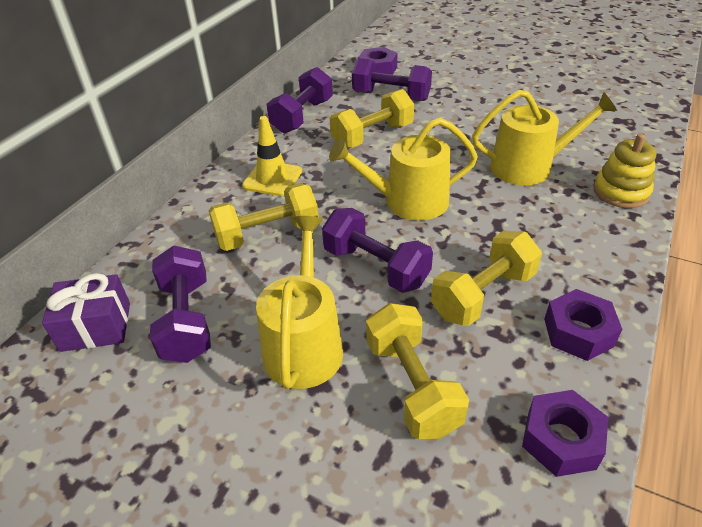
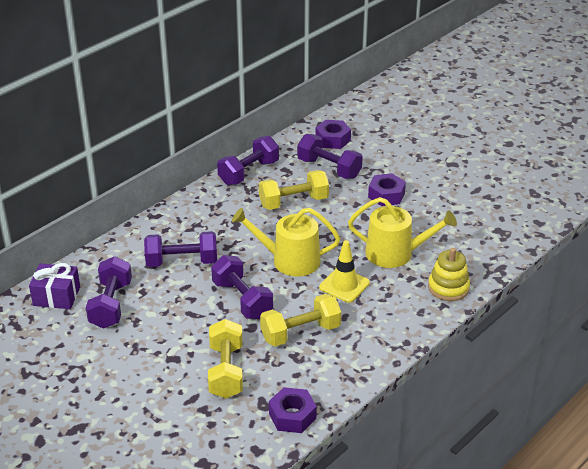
camera: 15 degrees right, 5 degrees down
yellow dumbbell [209,183,318,251] -> purple dumbbell [144,231,217,267]
yellow traffic cone [242,116,302,196] -> yellow traffic cone moved to [319,240,370,303]
yellow watering can [256,216,343,389] -> none
purple nut [544,289,622,361] -> purple nut moved to [368,173,406,206]

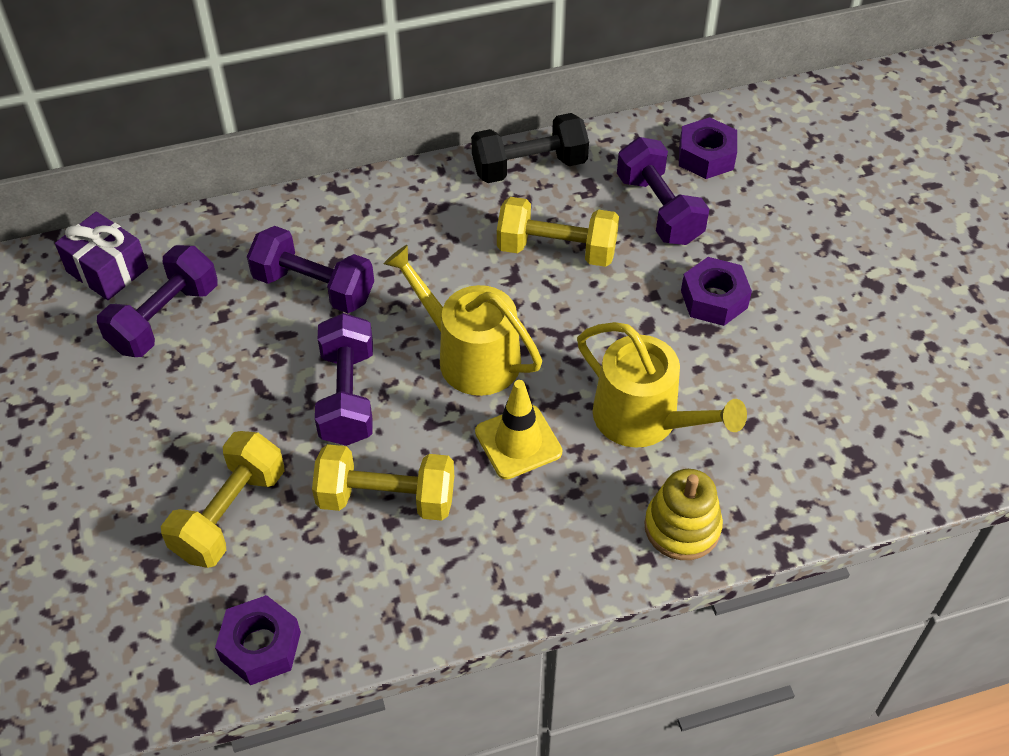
camera: 30 degrees right, 15 degrees up
purple dumbbell [217,136,279,185] -> black dumbbell [471,113,589,183]

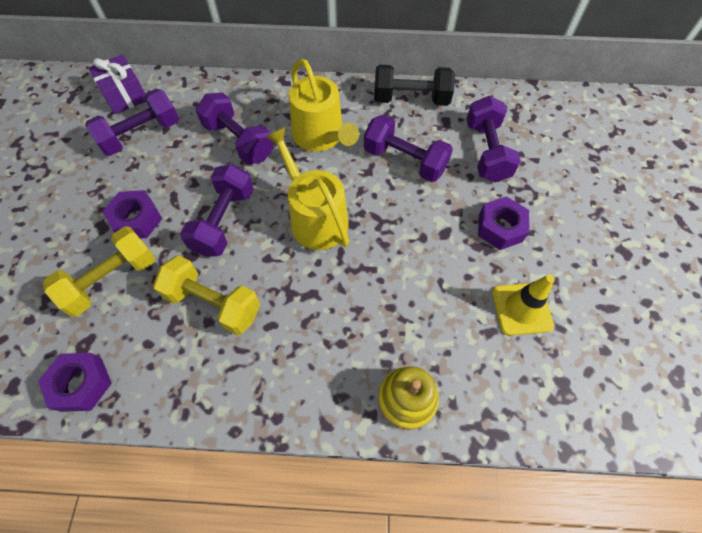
camera: 20 degrees right, 10 degrees up
yellow traffic cone [475,380,562,479] -> yellow traffic cone moved to [492,274,555,336]
yellow dumbbell [497,197,619,267] -> purple dumbbell [364,114,453,182]
yellow watering can [577,322,747,448] -> yellow watering can moved to [289,59,359,152]
purple nut [679,117,737,179] -> purple nut moved to [103,190,162,239]

